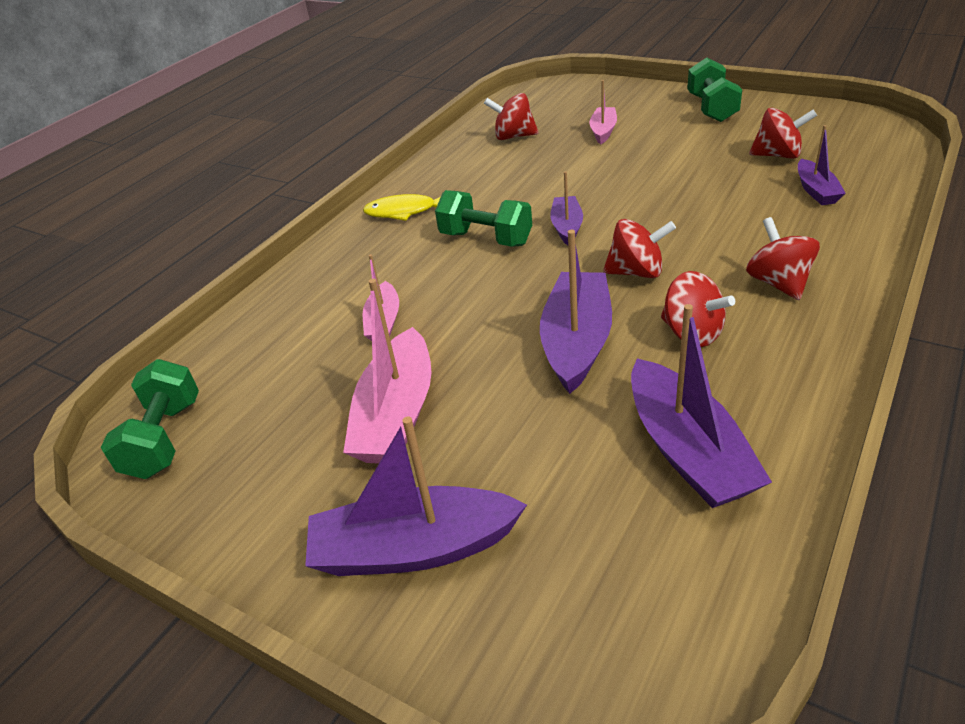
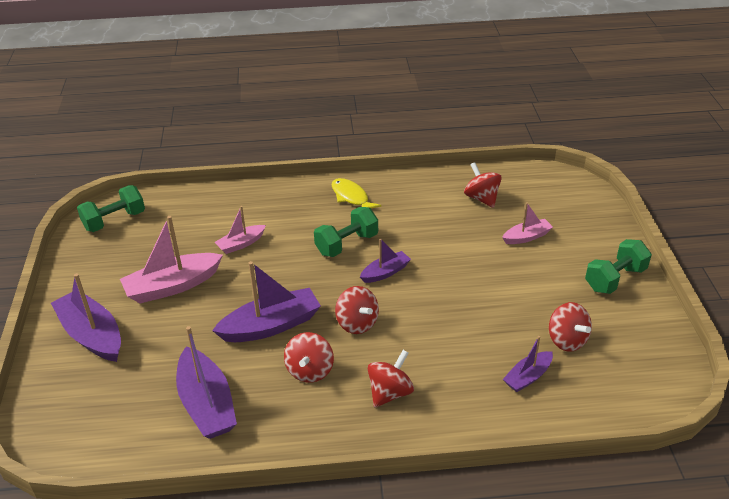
camera: 50 degrees right, 0 degrees up
green dumbbell [435,190,532,247] -> green dumbbell turned 60 degrees clockwise [314,207,378,257]
purple boat [631,304,772,508] -> purple boat turned 60 degrees counterclockwise [176,326,237,439]

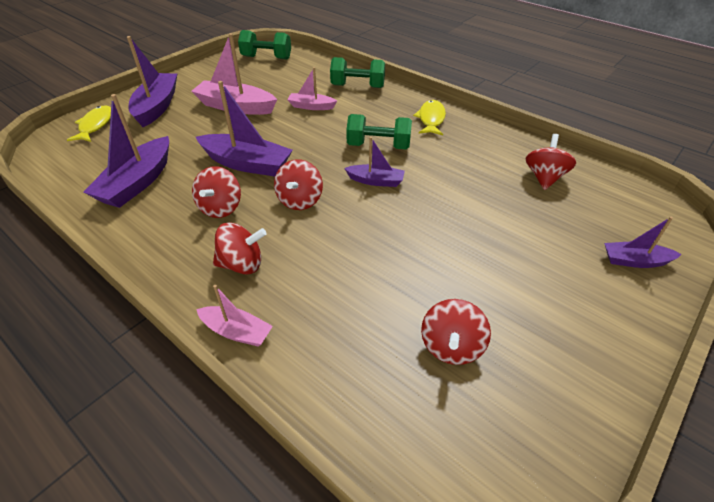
camera: 45 degrees right, 5 degrees up
red spinning top [284,332,334,383] -> red spinning top turned 45 degrees counterclockwise [192,166,241,218]
pink boat [502,202,553,244] -> pink boat moved to [196,285,273,347]
purple boat [503,336,553,392] -> purple boat moved to [604,217,682,268]
green dumbbell [585,239,652,294] -> green dumbbell moved to [330,57,385,88]
none -> yellow fish [67,105,111,142]

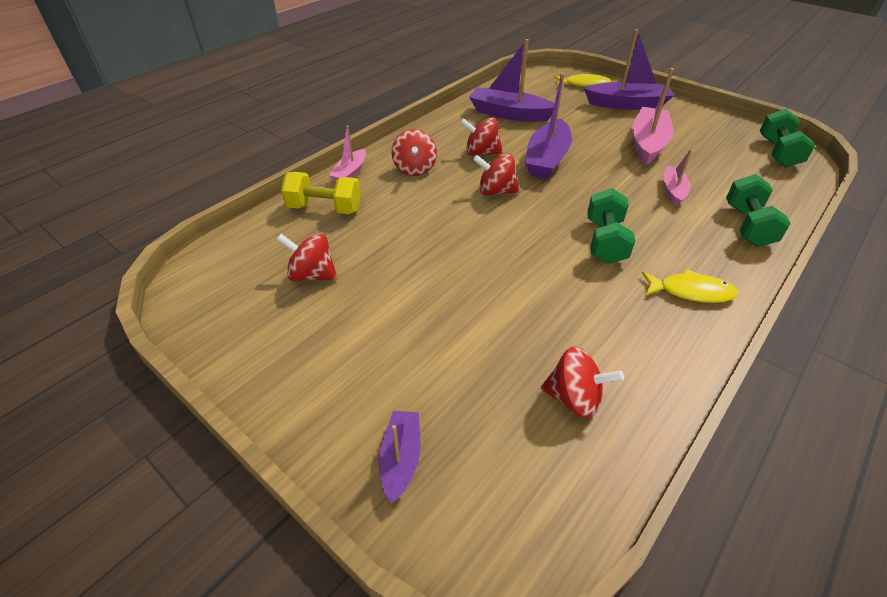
camera: 90 degrees right, 0 degrees up
purple boat [344,137,405,187] -> none
none -> yellow dumbbell [281,172,361,214]

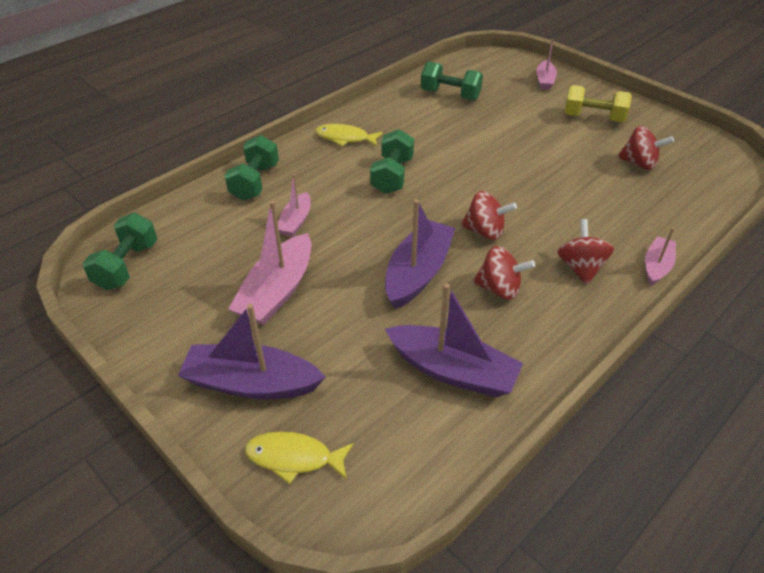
camera: 175 degrees left, 0 degrees up
yellow dumbbell [281,172,361,214] -> yellow dumbbell moved to [564,85,632,122]
purple boat [379,411,421,503] -> pink boat [536,39,557,90]
red spinning top [541,346,624,418] -> green dumbbell [421,61,483,100]

